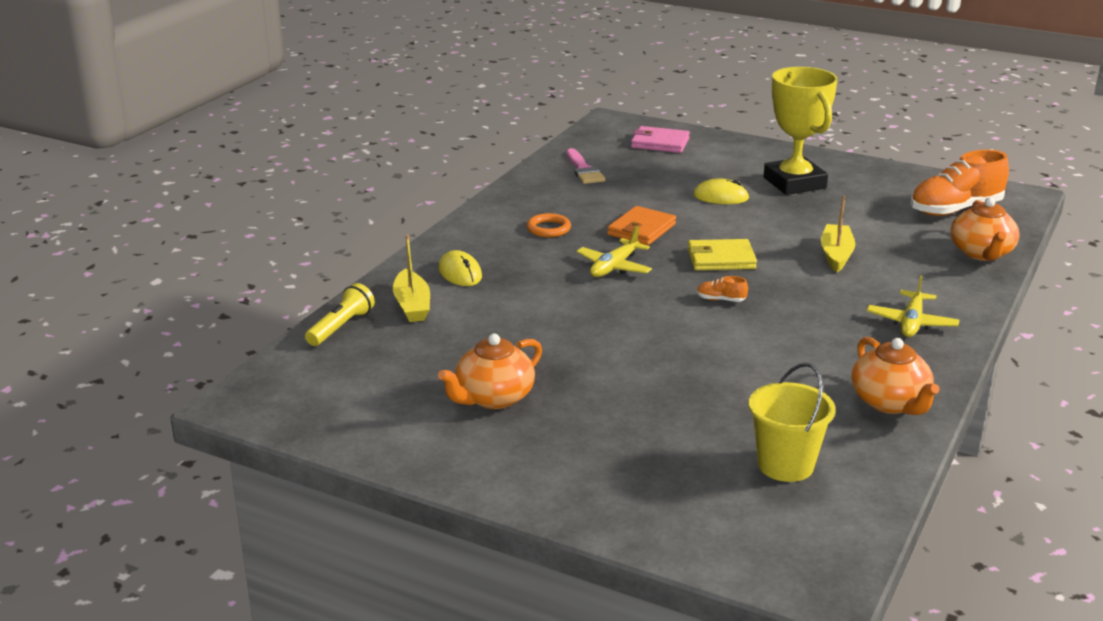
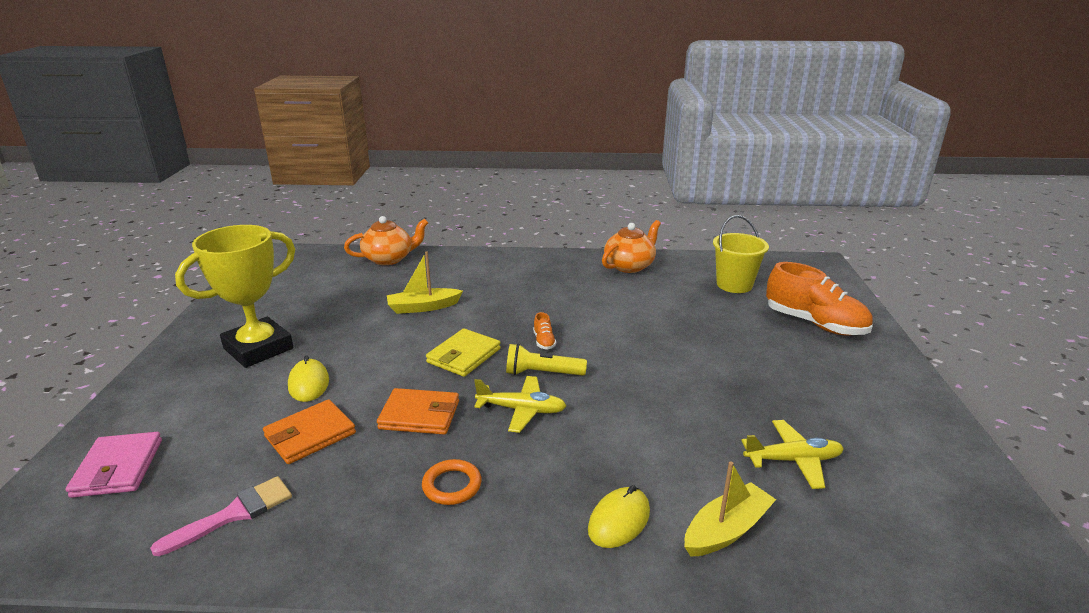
camera: 115 degrees left, 0 degrees up
yellow flashlight [305,283,375,346] -> yellow flashlight moved to [506,344,587,376]
orange teapot [438,334,542,409] -> none
yellow wallet [688,239,757,270] -> yellow wallet turned 60 degrees clockwise [426,328,501,377]
yellow plane [867,275,959,337] -> yellow plane moved to [741,420,844,489]
orange shoe [910,150,1009,216] -> orange shoe moved to [766,262,873,336]
none -> orange wallet [263,399,356,464]

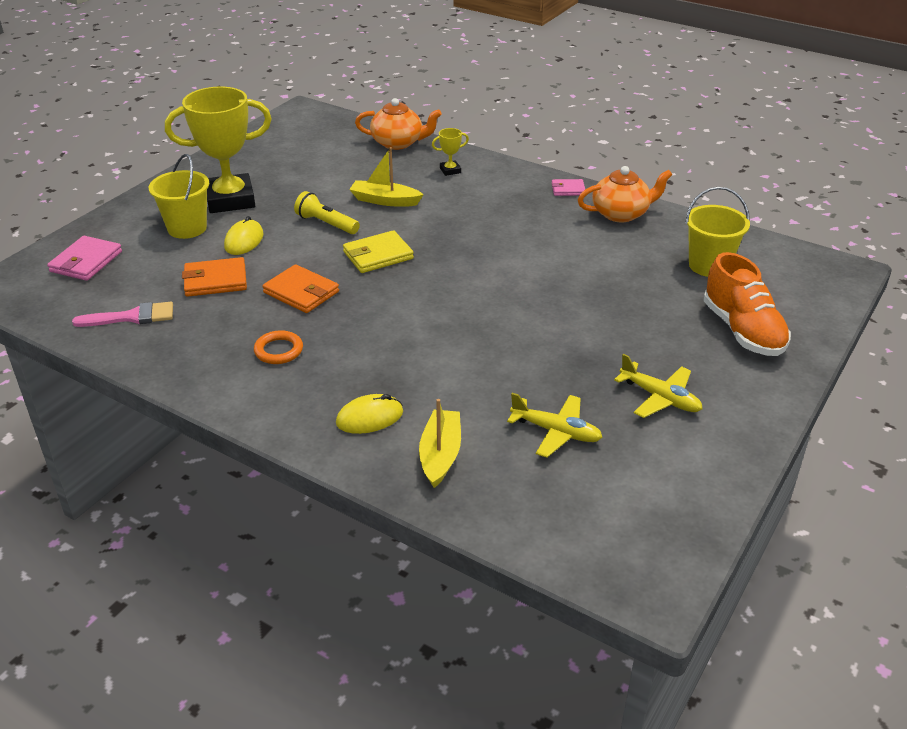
camera: 30 degrees right, 10 degrees up
yellow plane [474,376,566,433] -> yellow plane moved to [614,354,703,418]
yellow flashlight [506,344,587,376] -> yellow flashlight moved to [294,191,360,234]
orange shoe [533,312,556,350] -> none
yellow boat [684,461,776,557] -> yellow boat turned 75 degrees counterclockwise [419,399,461,488]
none -> yellow bucket [148,154,209,239]
none -> yellow trophy [432,128,469,176]
none -> pink wallet [552,179,585,196]

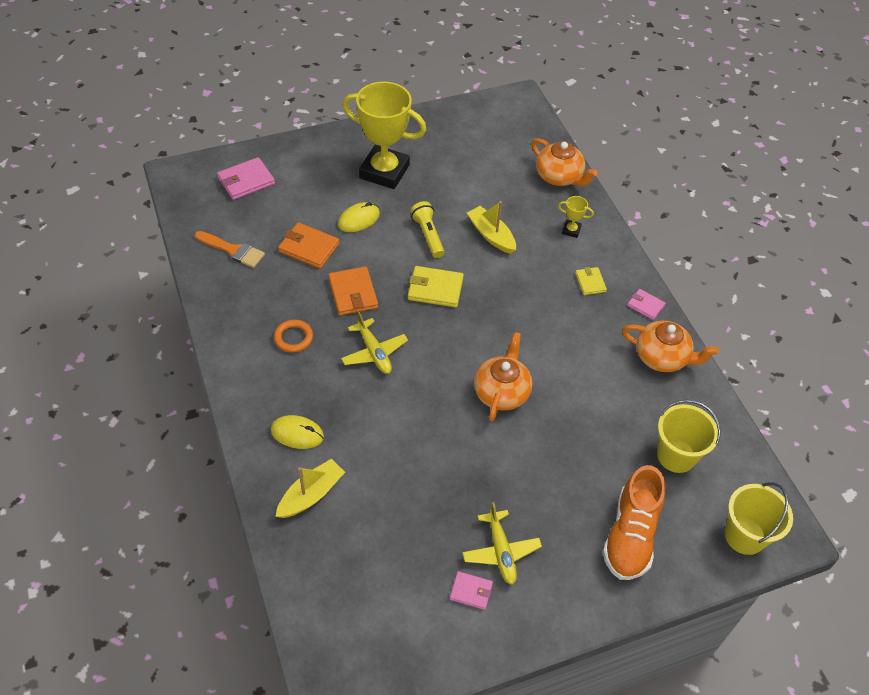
camera: 35 degrees right, 15 degrees up
pink brush [72,302,173,327] -> orange brush [195,231,265,268]
yellow bucket [148,154,209,239] -> yellow bucket moved to [725,482,793,555]
yellow plane [507,393,603,458] -> yellow plane moved to [341,312,408,374]
none -> pink wallet [450,571,493,610]
none -> orange teapot [474,332,532,421]
none -> yellow wallet [575,267,607,295]

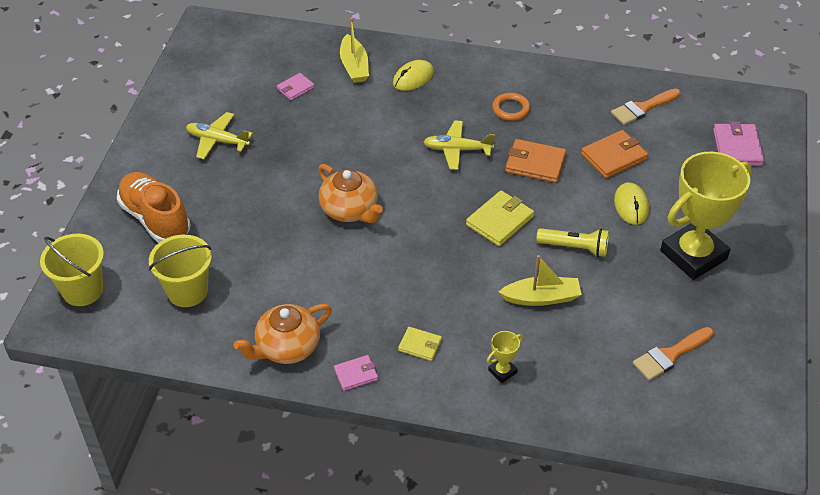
camera: 125 degrees right, 5 degrees down
pink wallet [450,571,493,610] -> pink wallet moved to [277,73,315,100]
orange teapot [531,138,598,186] -> none
none -> orange brush [633,327,714,381]

